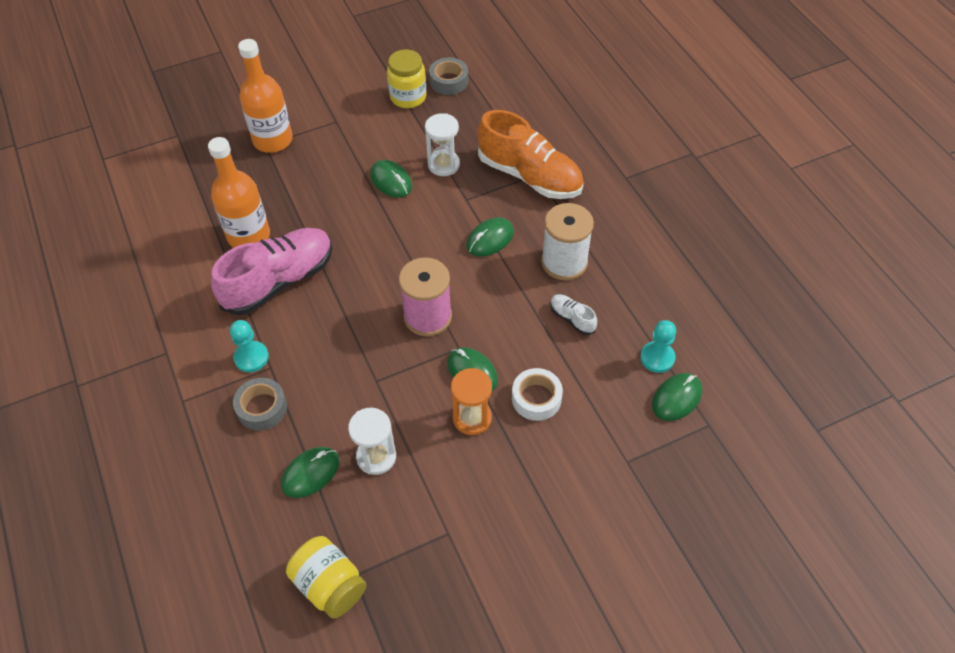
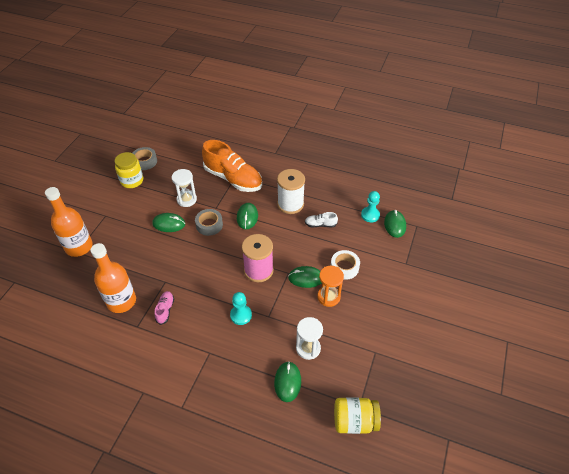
camera: 45 degrees left, 5 degrees down
pink shoe [211,228,333,315] -> pink shoe [154,291,174,325], size x0.43
turquoise pawn [230,320,269,372] -> turquoise pawn moved to [230,292,252,325]
grey tape [233,378,287,431] -> grey tape moved to [195,209,223,236]
orange shoe [478,110,584,199] -> orange shoe turned 45 degrees clockwise [202,140,262,192]

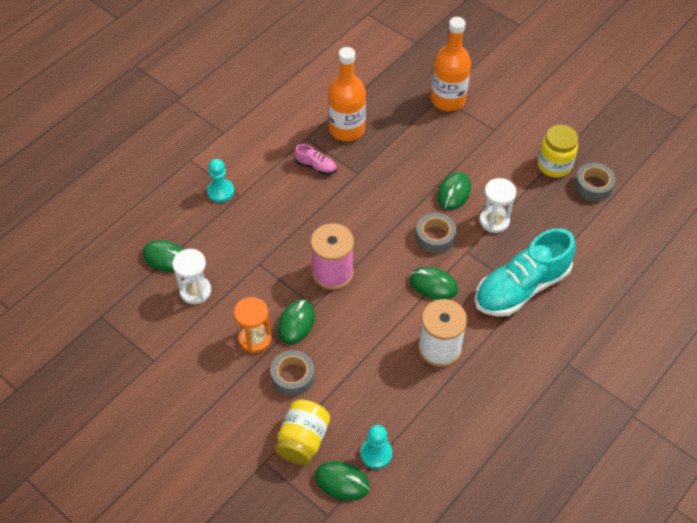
camera: 110 degrees right, 5 degrees up
orange shoe [202,140,262,192] -> turquoise shoe [475,228,576,316]
turquoise pawn [230,292,252,325] -> turquoise pawn moved to [207,159,234,203]
white shoe [305,212,338,228] -> none
white tape [331,250,360,280] -> grey tape [271,350,315,396]
yellow jar [334,398,381,434] -> yellow jar moved to [275,400,330,465]

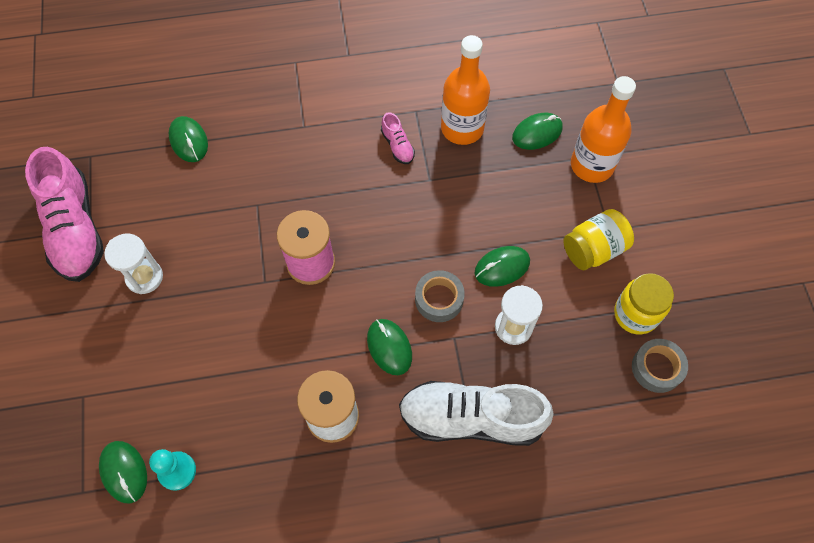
camera: 40 degrees right, 10 degrees up
white hourglass [172,249,211,304] -> white hourglass moved to [104,234,163,294]
turquoise pawn [207,159,234,203] -> none
orange hourglass [234,297,271,353] -> none
grey tape [271,350,315,396] -> none
yellow jar [275,400,330,465] -> yellow jar moved to [563,209,634,270]
green mouse [278,300,315,344] -> green mouse moved to [512,113,563,150]
turquoise shoe [475,228,576,316] -> white shoe [399,381,554,446]
none -> pink shoe [25,147,104,282]

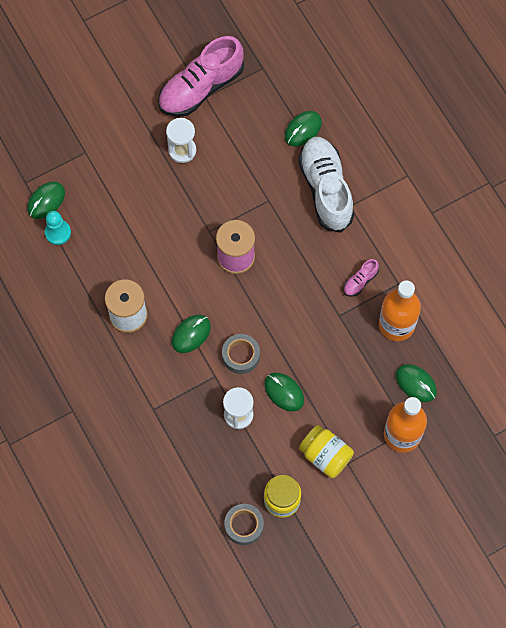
camera: 70 degrees right, 5 degrees up
white shoe [399,381,554,446] -> white shoe moved to [298,137,354,233]

